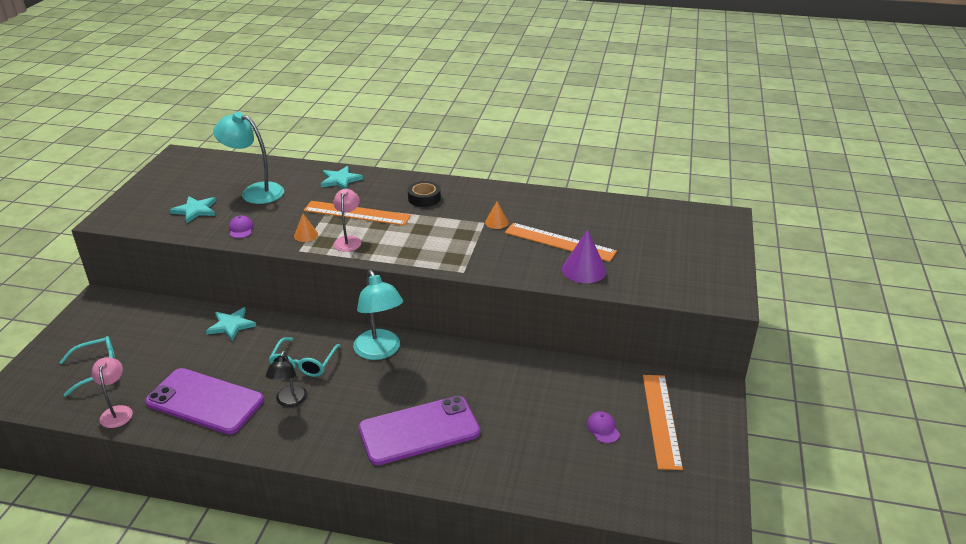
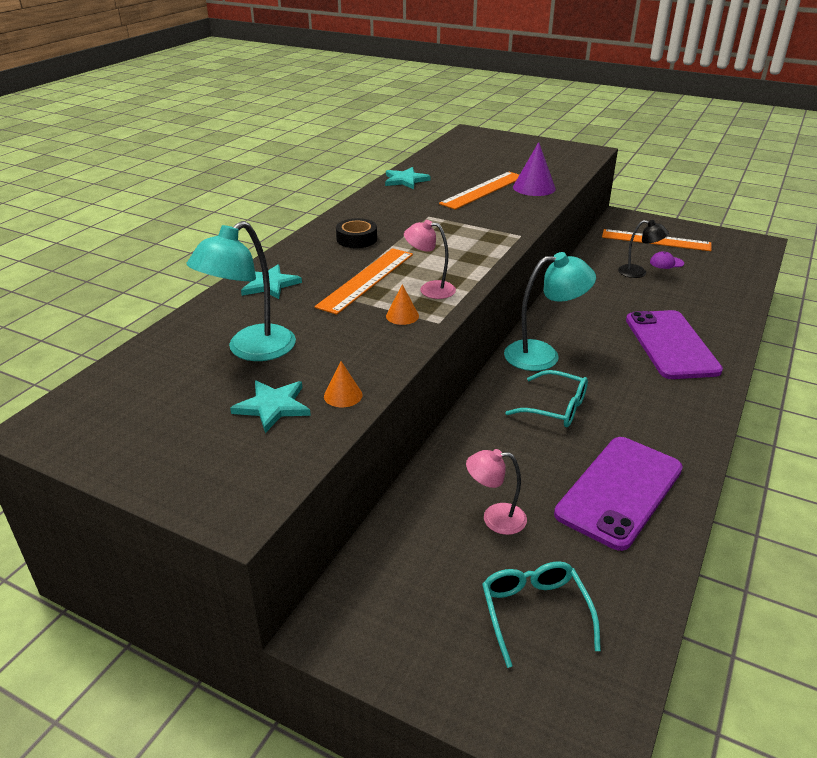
camera: 75 degrees left, 0 degrees up
pink lamp [91,357,133,428] -> pink lamp moved to [466,449,527,535]
turquoise star [206,307,256,341] -> turquoise star moved to [385,167,431,189]
purple cap [229,215,254,238] -> none
black lamp [266,351,307,407] -> black lamp moved to [618,220,669,278]
orange cone [485,201,508,229] -> orange cone moved to [324,361,362,407]

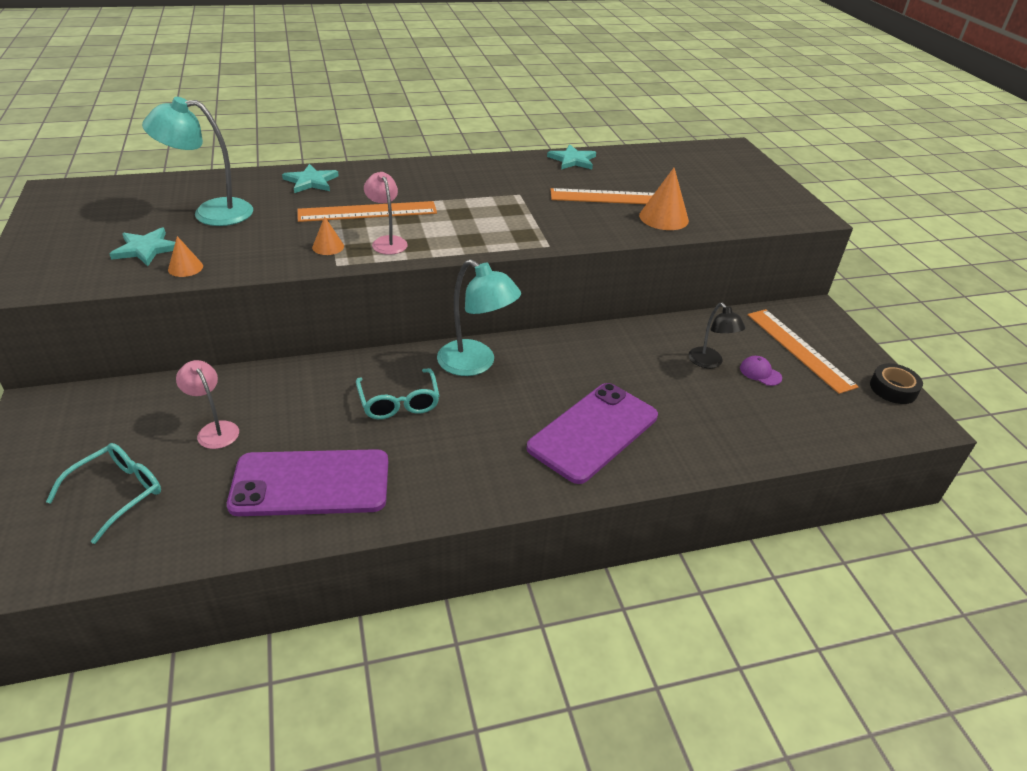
camera: 45 degrees right, 5 degrees up
black tape [336,218,377,248] -> black tape moved to [870,363,923,404]
purple cone [513,142,556,196] -> orange cone [639,167,689,230]

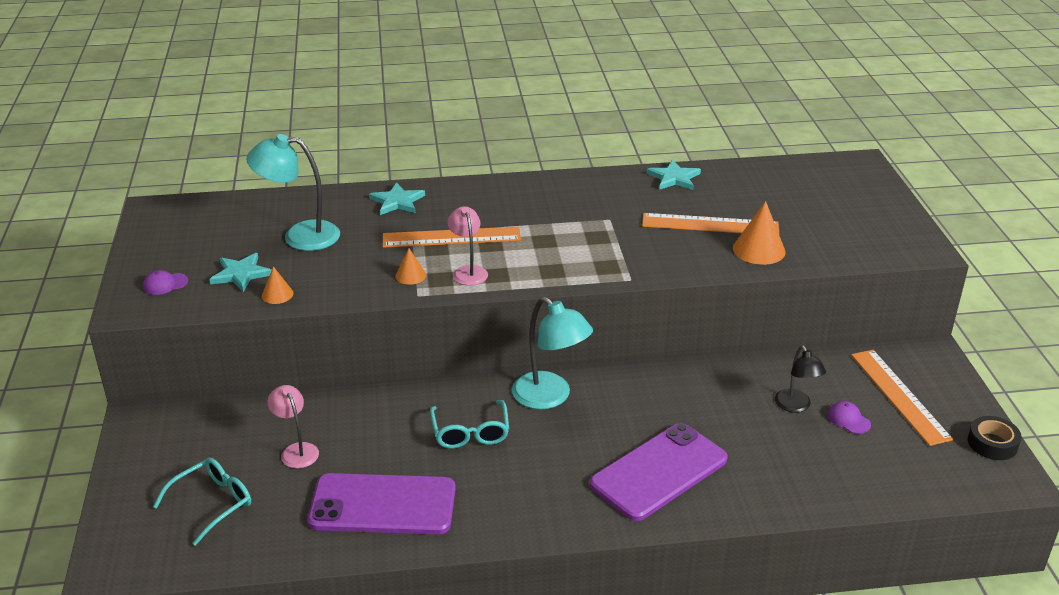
camera: 10 degrees right, 5 degrees down
none -> purple cap [143,270,188,295]

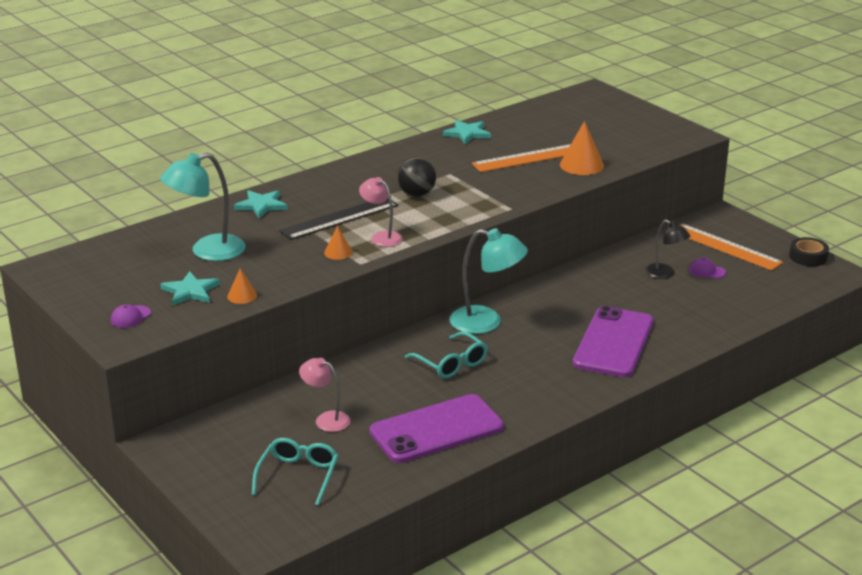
camera: 30 degrees left, 5 degrees down
orange ruler [383,226,521,248] -> black ruler [279,198,398,240]
none -> black ball [397,157,436,197]

